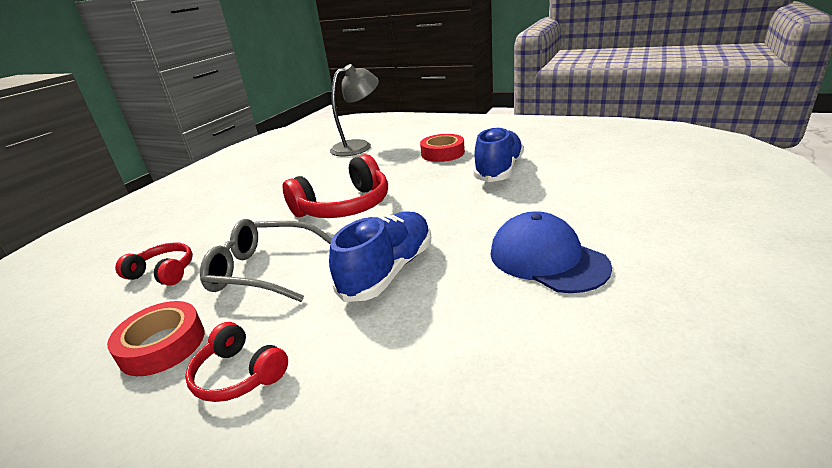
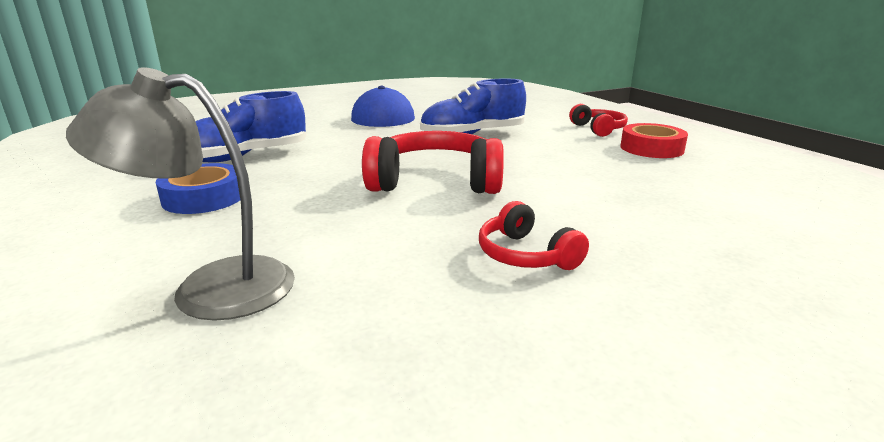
camera: 145 degrees left, 5 degrees down
red headphones [115,242,193,286] -> red headphones moved to [479,201,589,270]
grey glasses [200,219,332,302] -> none
red tape [420,134,465,162] -> blue tape [156,163,240,214]

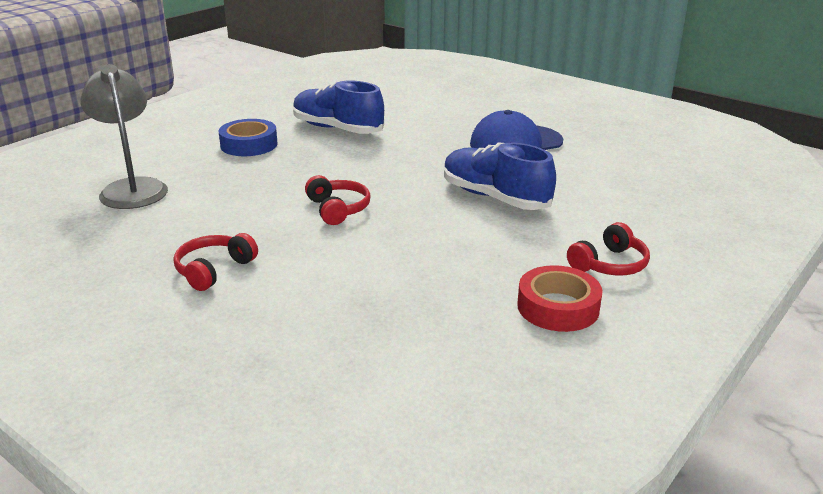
camera: 65 degrees right, 5 degrees up
red headphones [362,131,504,194] -> red headphones [305,175,371,225], size x0.56

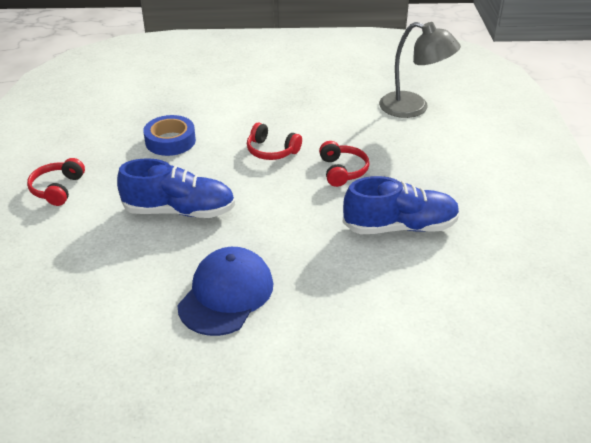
camera: 140 degrees right, 10 degrees up
red headphones [173,233,258,291] -> red headphones moved to [319,141,369,187]
blue tape [219,119,278,156] -> blue tape moved to [143,115,196,156]
red tape [517,265,603,332] -> none

